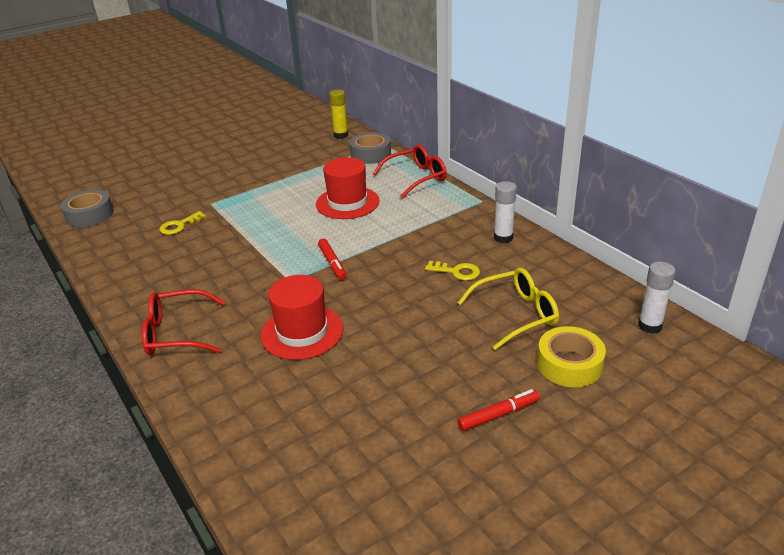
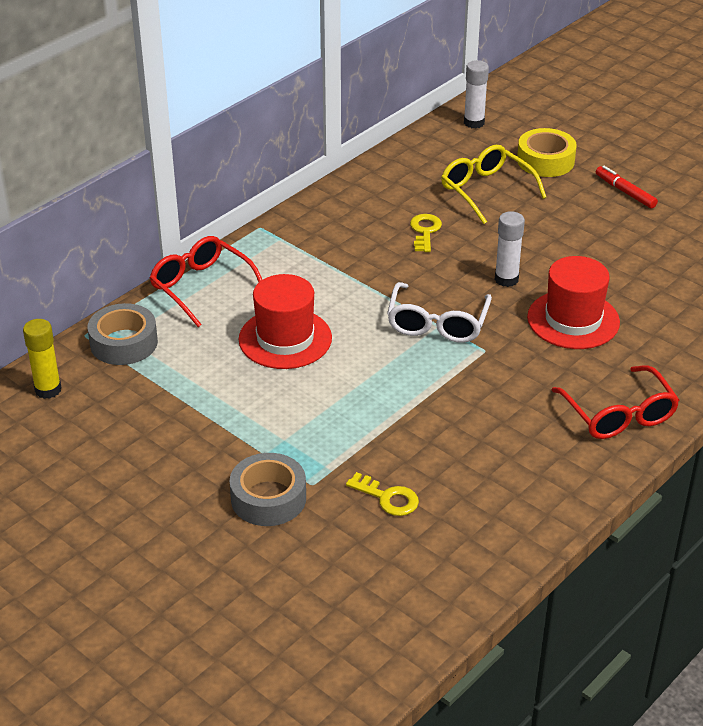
camera: 105 degrees left, 5 degrees up
grey tape [61,190,114,227] -> grey tape moved to [229,453,306,526]
red marker [318,238,347,280] -> white glasses [387,282,492,343]
white glue stick [494,181,517,243] -> white glue stick moved to [495,211,525,287]

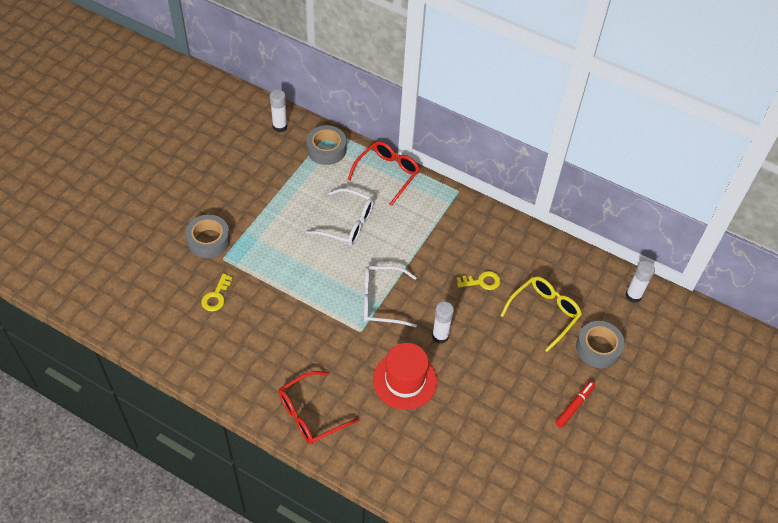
camera: 75 degrees right, 15 degrees up
yellow glue stick [23,319,62,399] -> white glue stick [270,89,287,132]
red hat [238,274,332,369] -> white glasses [306,188,374,246]
yellow tape [517,128,577,177] -> grey tape [576,321,625,368]

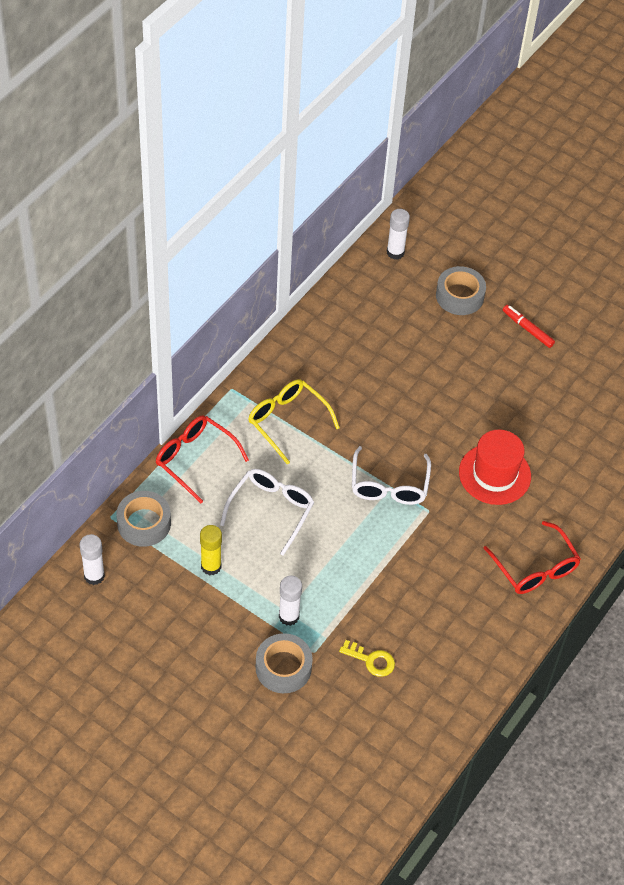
camera: 85 degrees left, 0 degrees up
white glue stick [432,302,454,344] -> white glue stick moved to [279,576,302,626]
yellow key [456,271,501,290] -> none
yellow glasses [500,276,582,352] -> yellow glasses moved to [248,379,340,464]
none -> yellow glue stick [200,525,222,576]

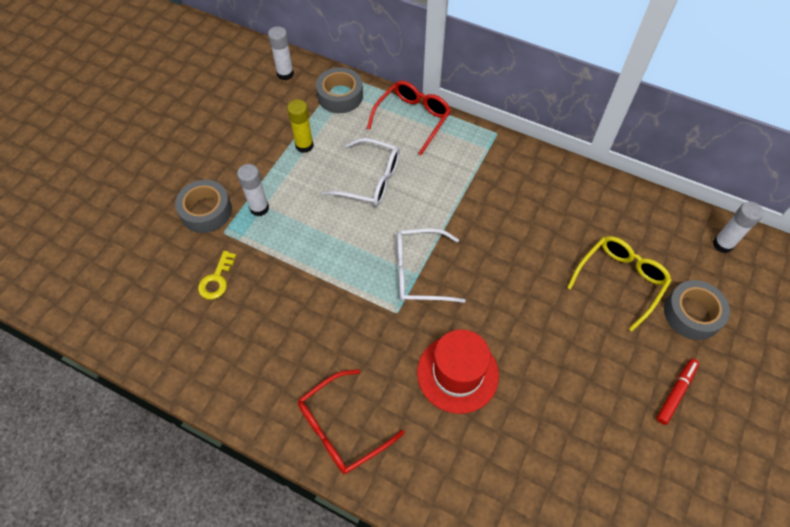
camera: 85 degrees right, 5 degrees up
yellow glasses [248,379,340,464] -> yellow glasses moved to [567,236,671,331]

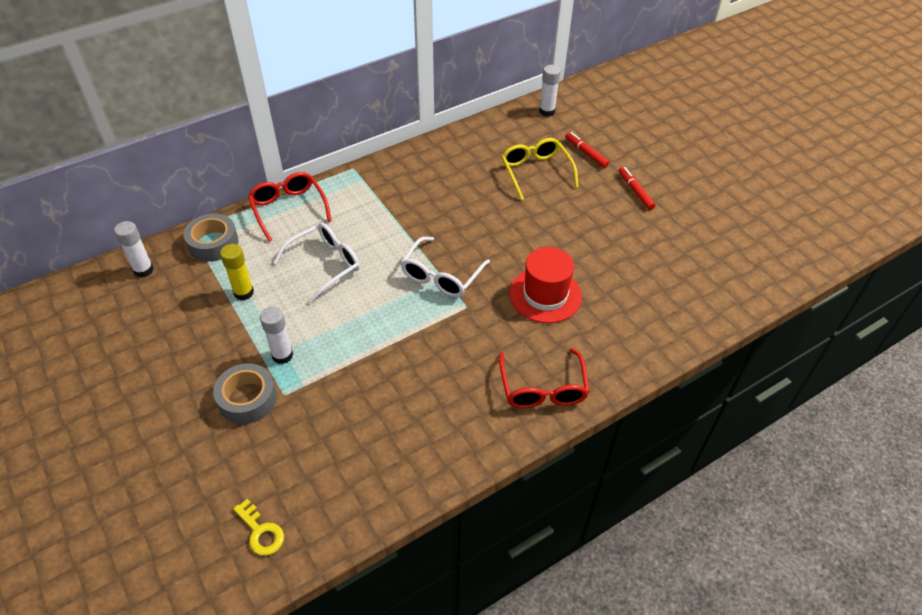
camera: 60 degrees left, 10 degrees down
yellow key [198,251,236,299] -> yellow key moved to [233,499,284,556]
grey tape [664,280,730,340] -> red marker [565,132,609,168]

